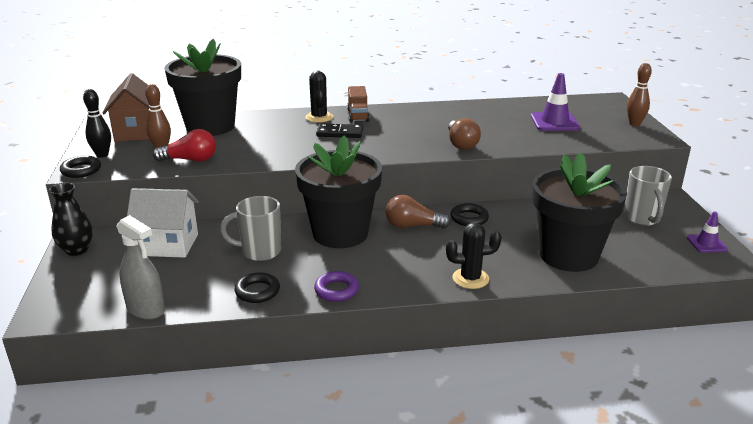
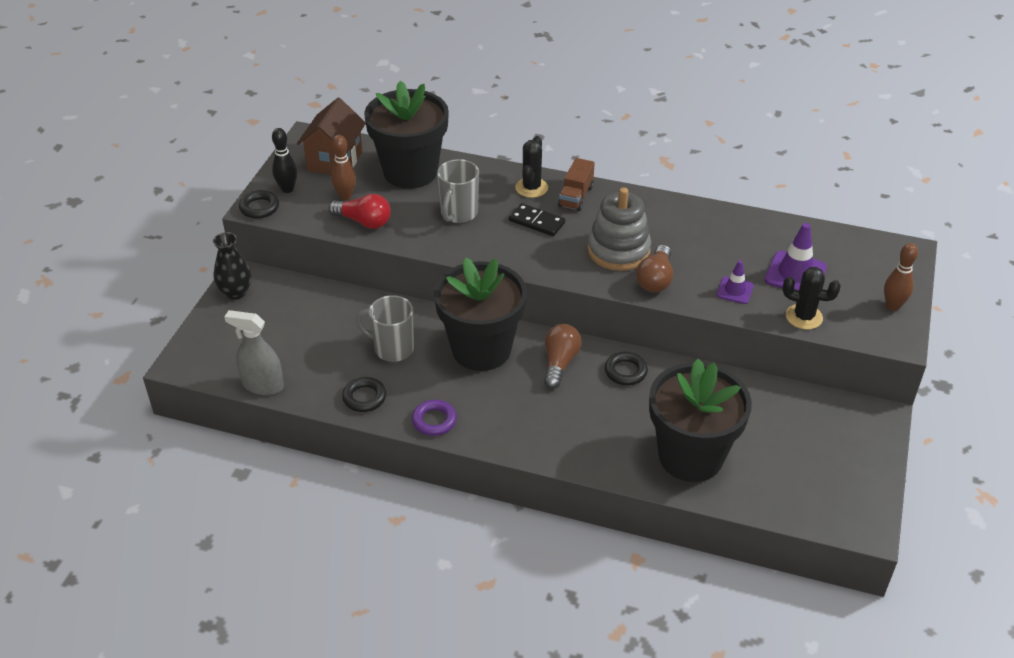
camera: 25 degrees right, 15 degrees up
grey spray bottle [117,215,165,320] -> grey spray bottle turned 135 degrees clockwise [224,310,284,395]
white house [127,188,199,258] -> none
brown light bulb [386,195,451,229] -> brown light bulb turned 75 degrees clockwise [544,324,582,389]
black cactus [446,223,501,289] -> black cactus moved to [783,267,841,330]
grey mug [624,166,672,226] -> grey mug moved to [437,159,479,223]
purple traffic cone [687,211,728,253] -> purple traffic cone moved to [716,260,754,304]
none -> grey stacking toy [587,187,651,271]

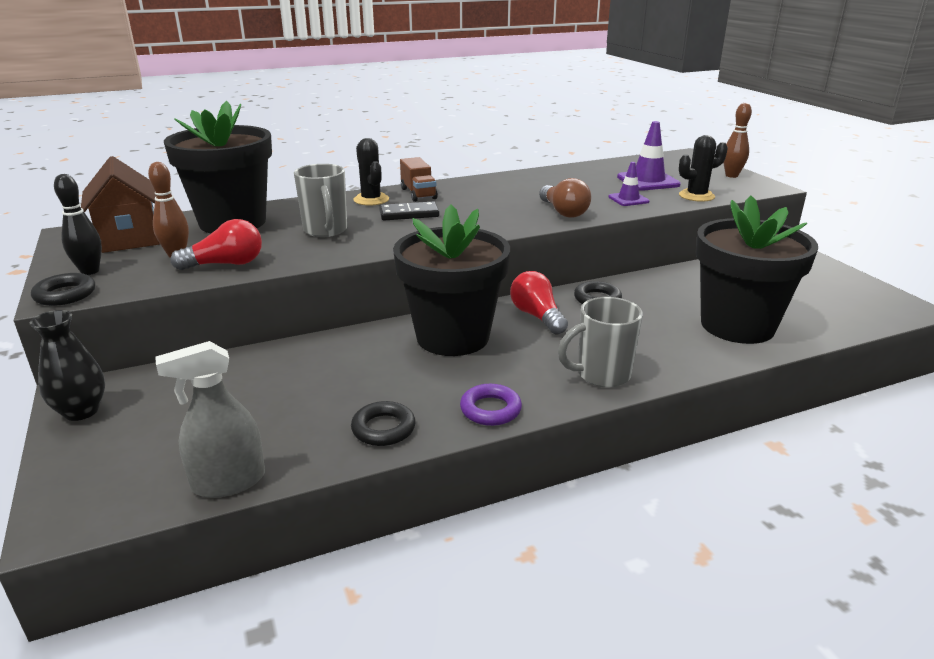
camera: 40 degrees left, 15 degrees down
grey mug [356,295,414,362] -> grey mug moved to [558,297,643,388]
brown light bulb [544,324,582,389] -> red light bulb [510,271,568,335]
grey stacking toy [587,187,651,271] -> none

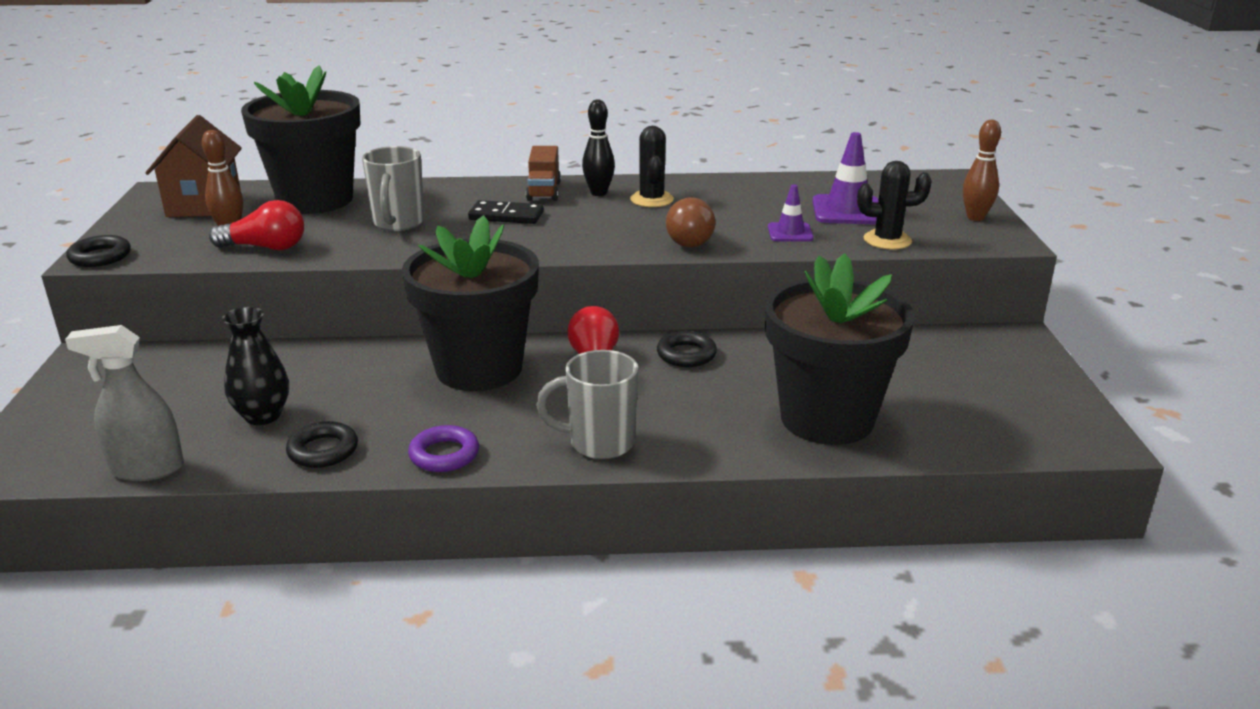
camera: 20 degrees right, 0 degrees up
black vase [30,310,105,421] -> black vase moved to [222,307,289,425]
black bowling pin [54,174,102,275] -> black bowling pin moved to [582,99,615,196]
black cactus [353,138,389,206] -> black cactus moved to [630,126,674,207]

